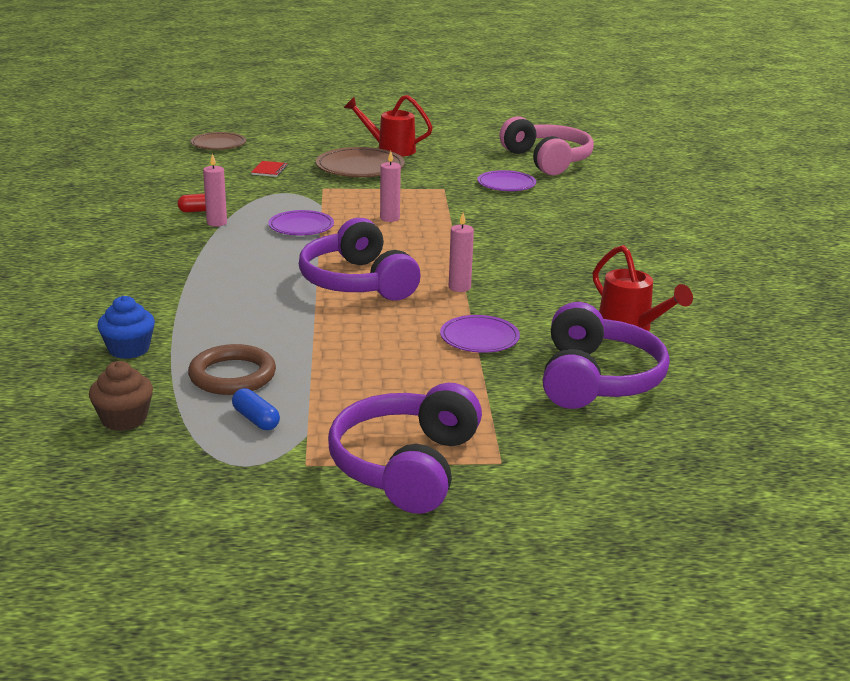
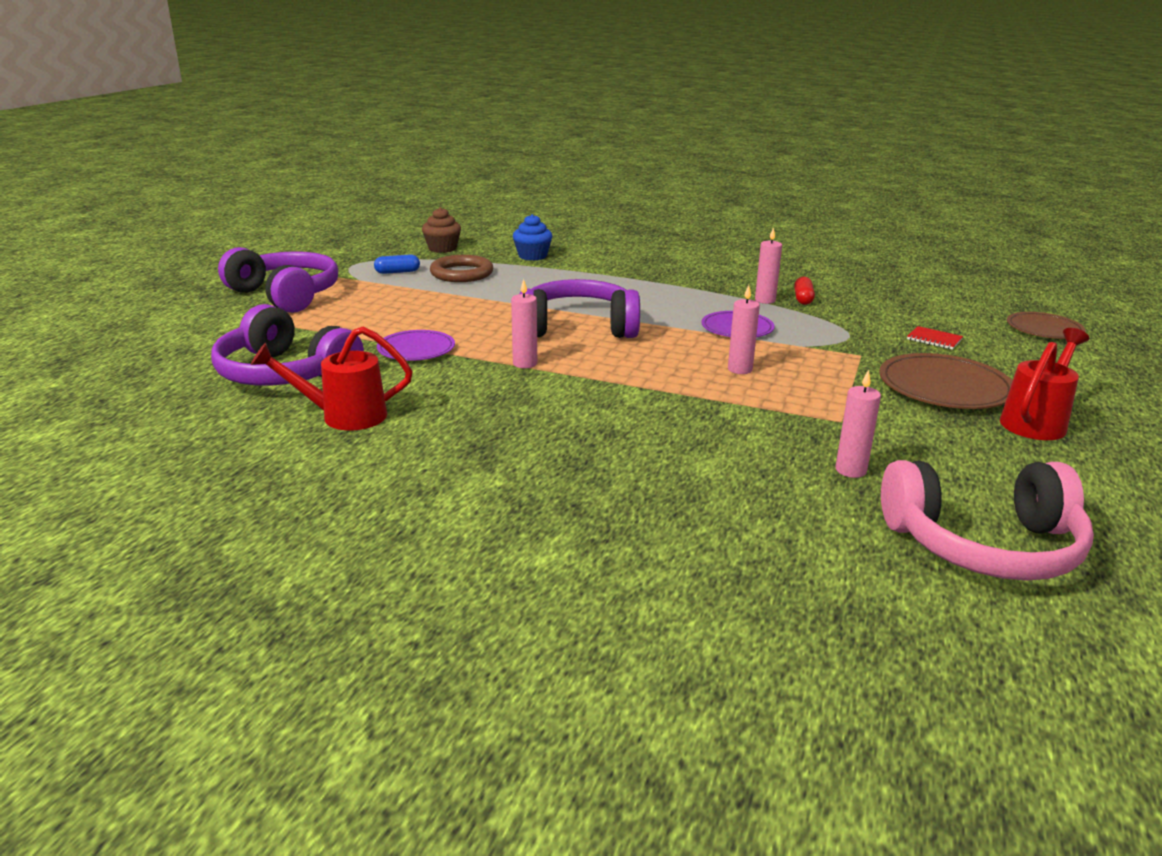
camera: 115 degrees right, 0 degrees up
purple plate [477,170,536,191] -> pink candle [835,370,881,478]

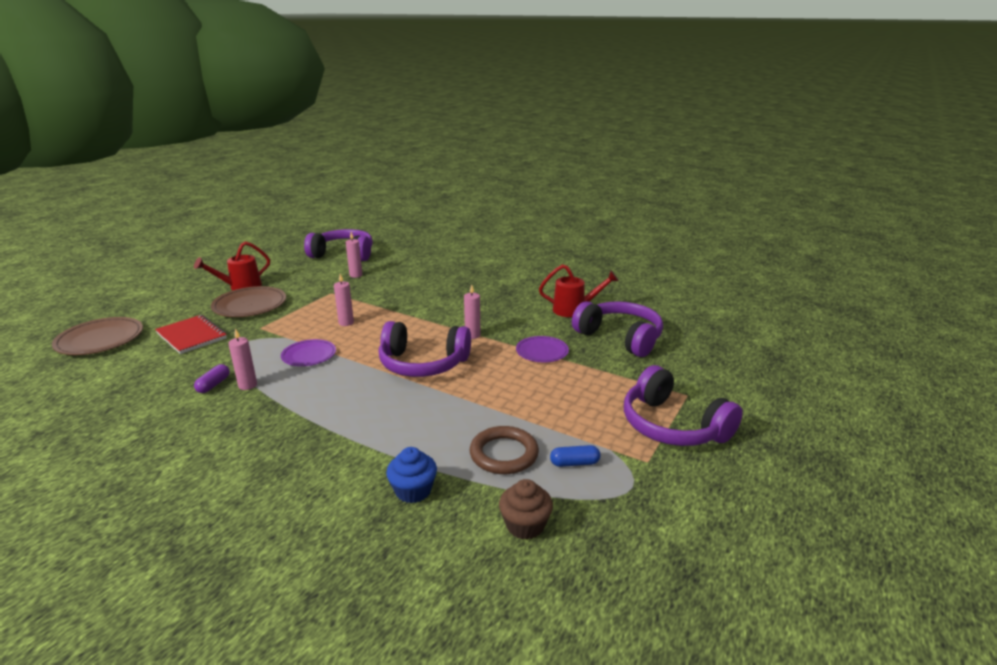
camera: 170 degrees left, 0 degrees up
red capsule [794,277,815,305] -> purple capsule [194,364,230,393]
pink headphones [881,460,1094,581] -> purple headphones [304,229,373,261]
red notebook [907,326,963,350] -> red notebook [155,315,227,354], size x1.99
brown plate [1007,312,1086,339] -> brown plate [52,317,143,355], size x1.55

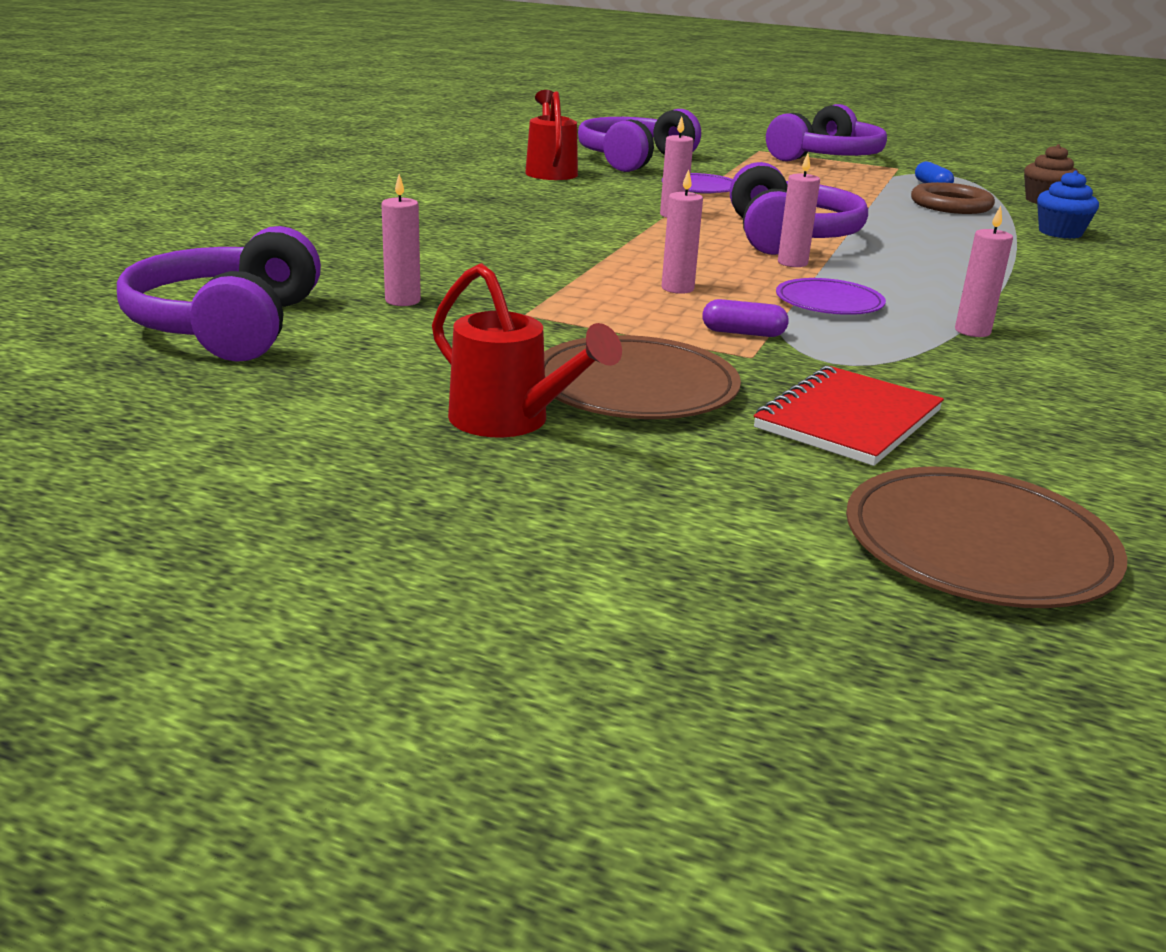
camera: 100 degrees left, 0 degrees up
purple capsule [194,364,230,393] -> purple capsule moved to [702,299,789,337]
none -> pink candle [778,153,820,267]

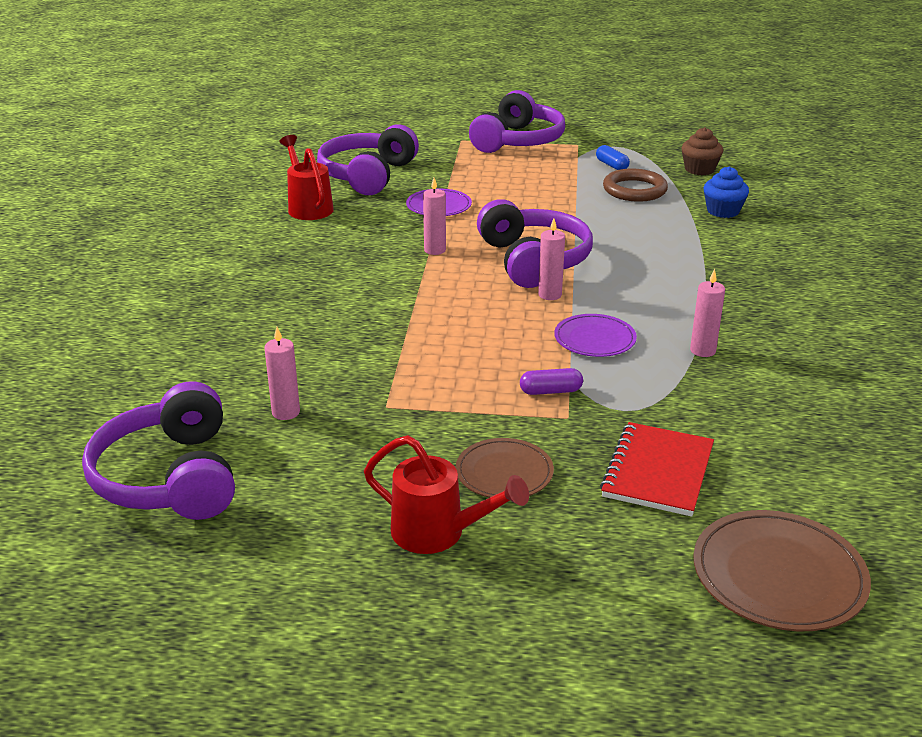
camera: 15 degrees left, 5 degrees up
brown plate [544,335,741,419] -> brown plate [456,438,554,498], size x0.64
pink candle [662,169,703,294] -> none

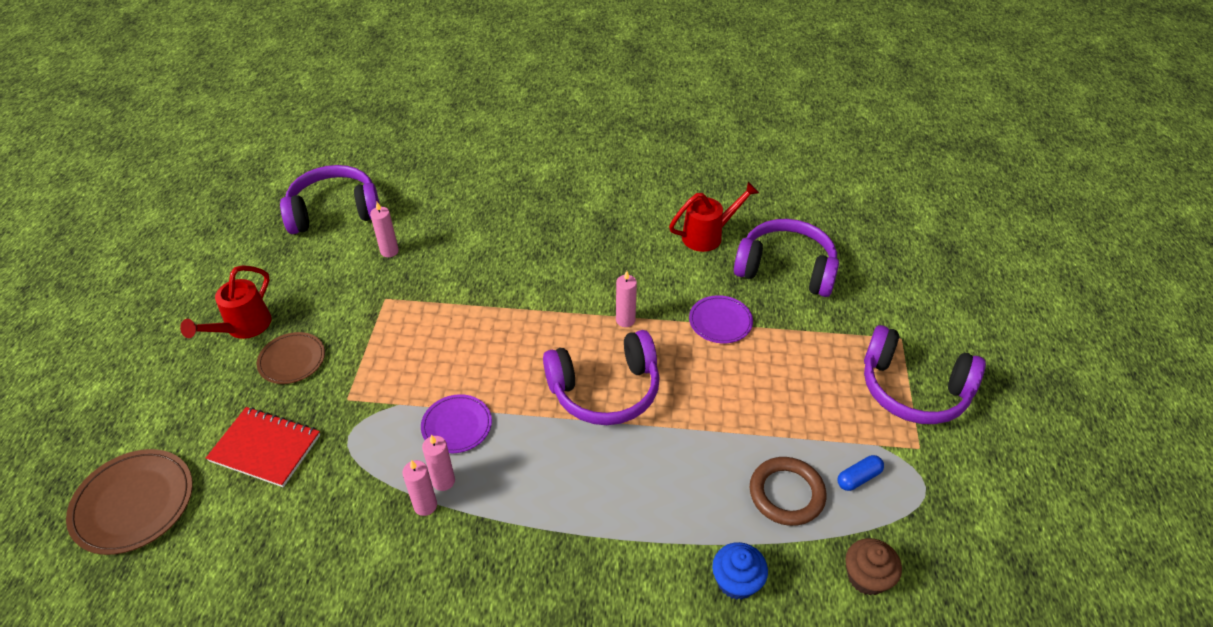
camera: 90 degrees right, 15 degrees up
purple capsule [520,368,583,395] -> none
pink candle [538,218,565,300] -> pink candle moved to [422,435,455,491]

